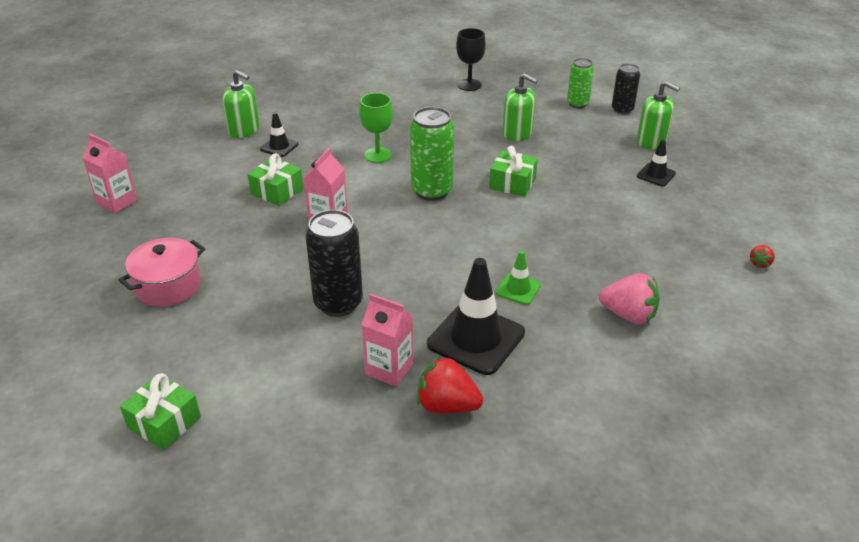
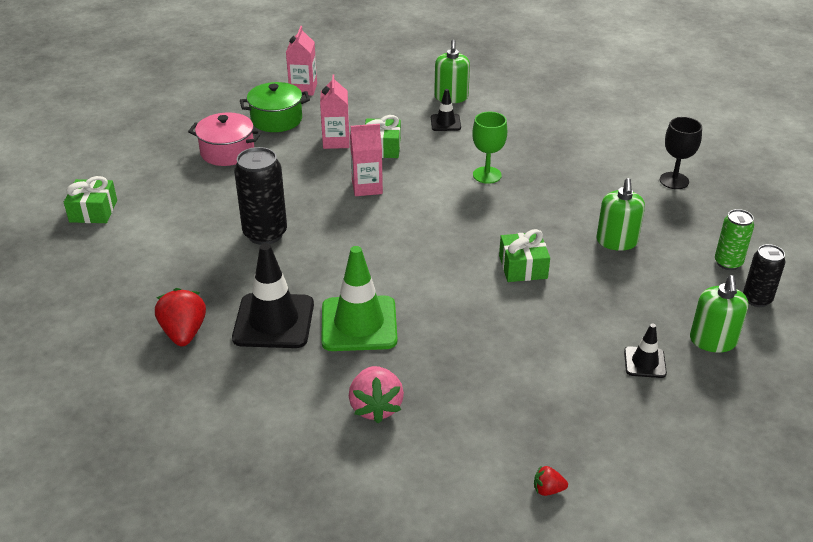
camera: 60 degrees right, 0 degrees up
pink carton [361,294,413,387] -> pink carton moved to [320,75,350,149]
green can [410,107,454,201] -> none
green traffic cone [496,251,541,305] -> green traffic cone [321,246,397,351], size x1.97
none -> green pot [240,82,310,132]

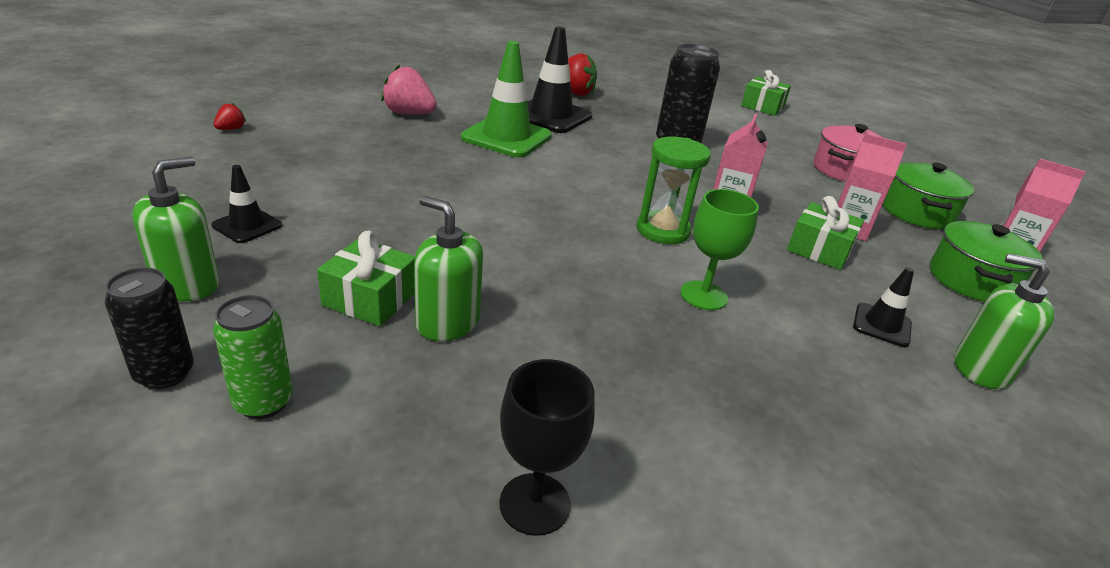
camera: 115 degrees right, 5 degrees down
green gift [499,229,550,282] -> green gift moved to [317,231,415,326]
green soap dispenser [690,275,748,353] -> green soap dispenser turned 90 degrees clockwise [132,157,220,301]
none -> green hourglass [637,137,711,244]
none -> green pot [930,221,1043,302]

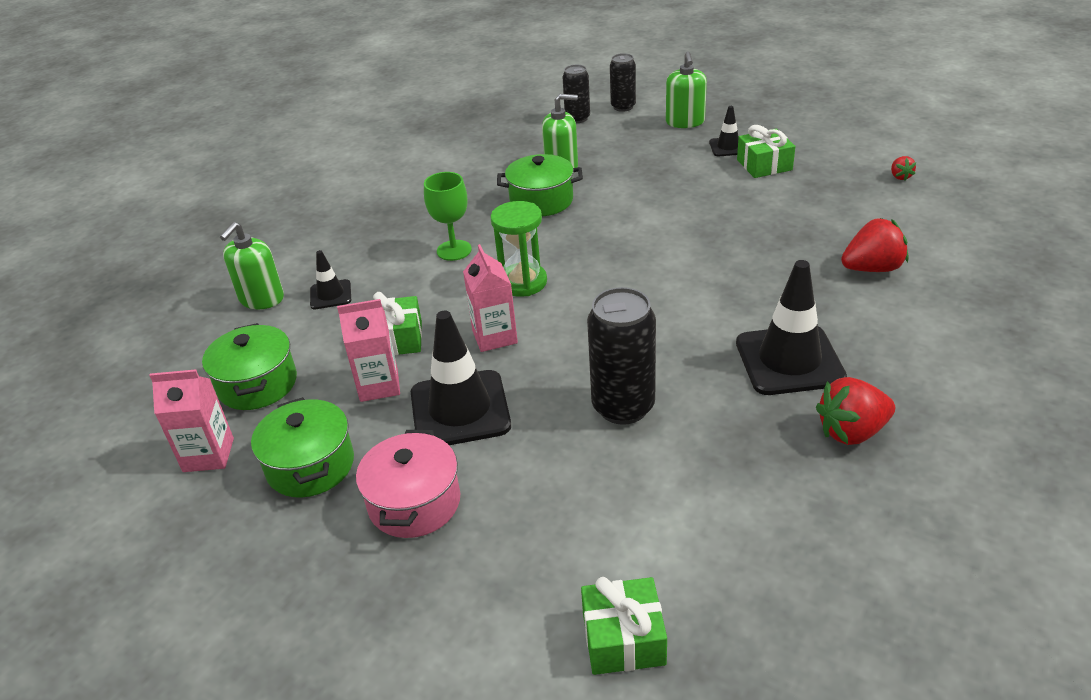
camera: 150 degrees right, 5 degrees up
green can [213,295,293,419] -> black can [562,65,590,123]
green gift [317,231,415,326] -> green gift moved to [737,125,795,178]
pink strawberry [381,65,437,114] -> red strawberry [841,218,908,272]
green traffic cone [461,41,552,157] -> none
black goblet [499,359,595,536] -> none
green soap dispenser [954,253,1054,389] -> green soap dispenser turned 120 degrees clockwise [220,222,284,309]
none -> black traffic cone [411,311,511,445]
none -> green pot [497,154,583,216]

